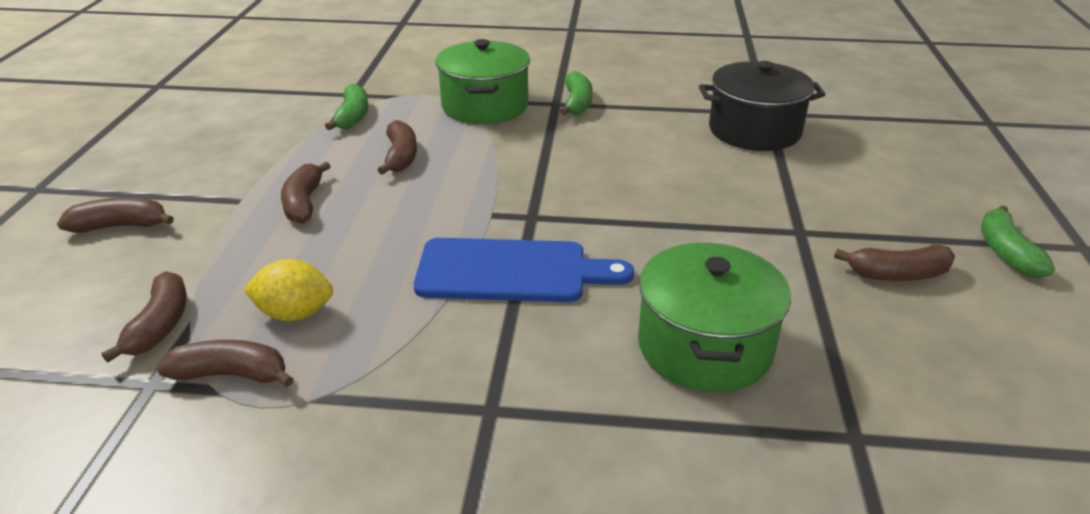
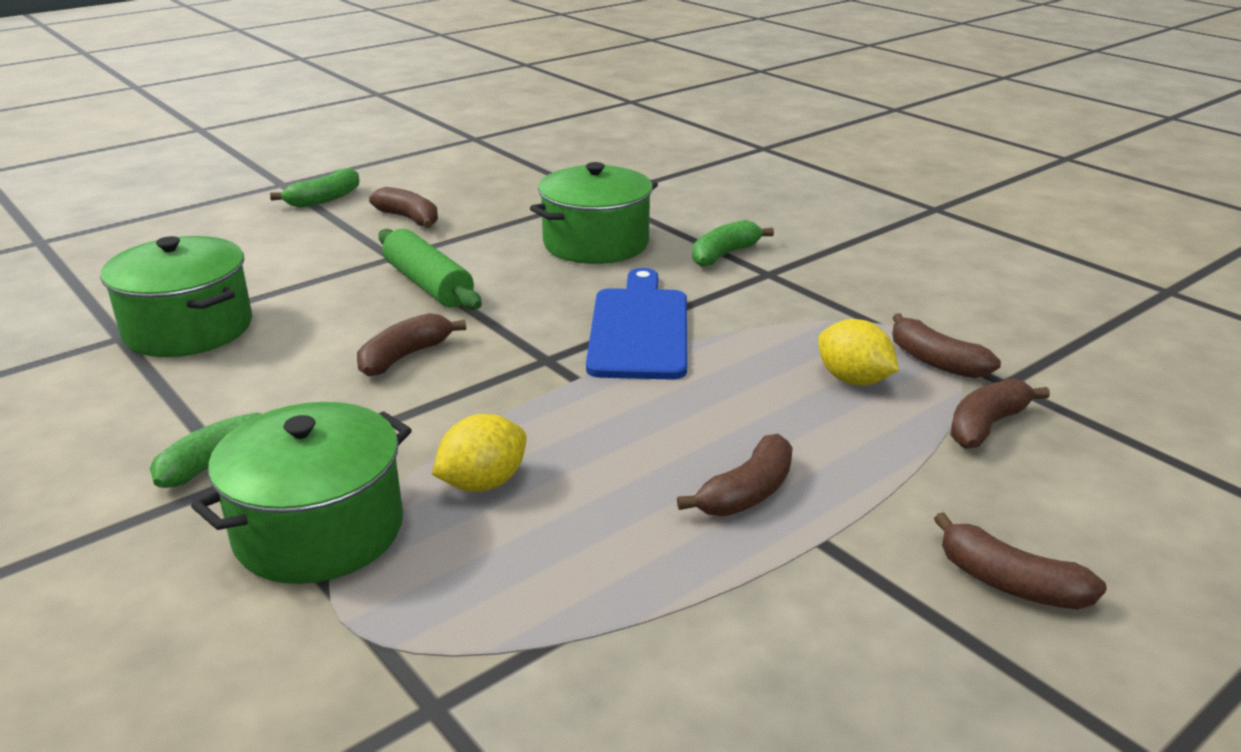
camera: 135 degrees left, 5 degrees down
green banana [325,84,369,130] -> green banana moved to [692,220,774,267]
brown banana [378,120,417,175] -> brown banana moved to [357,313,466,377]
blue cutting board [414,238,634,302] -> blue cutting board turned 45 degrees clockwise [586,268,687,380]
black pot [699,61,825,151] -> green pot [100,236,252,357]
none -> green rolling pin [378,229,482,310]
none -> yellow lemon [432,414,527,492]

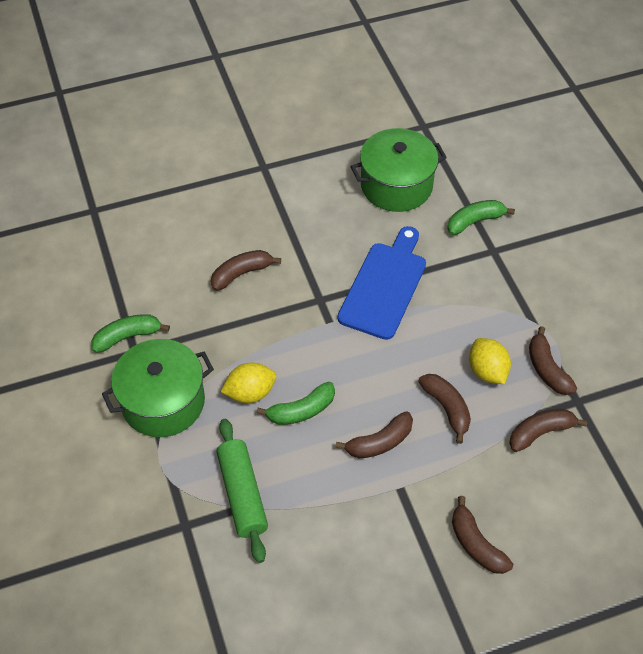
camera: 20 degrees right, 25 degrees up
green pot [100,236,252,357] -> none
green banana [270,168,359,208] -> green banana moved to [256,382,335,425]
brown banana [369,187,438,228] -> brown banana moved to [418,374,471,444]
green rolling pin [378,229,482,310] -> green rolling pin moved to [216,419,268,563]

